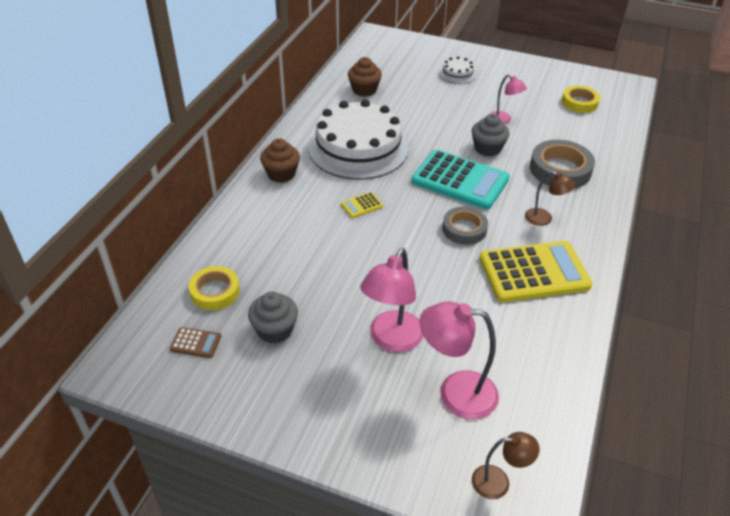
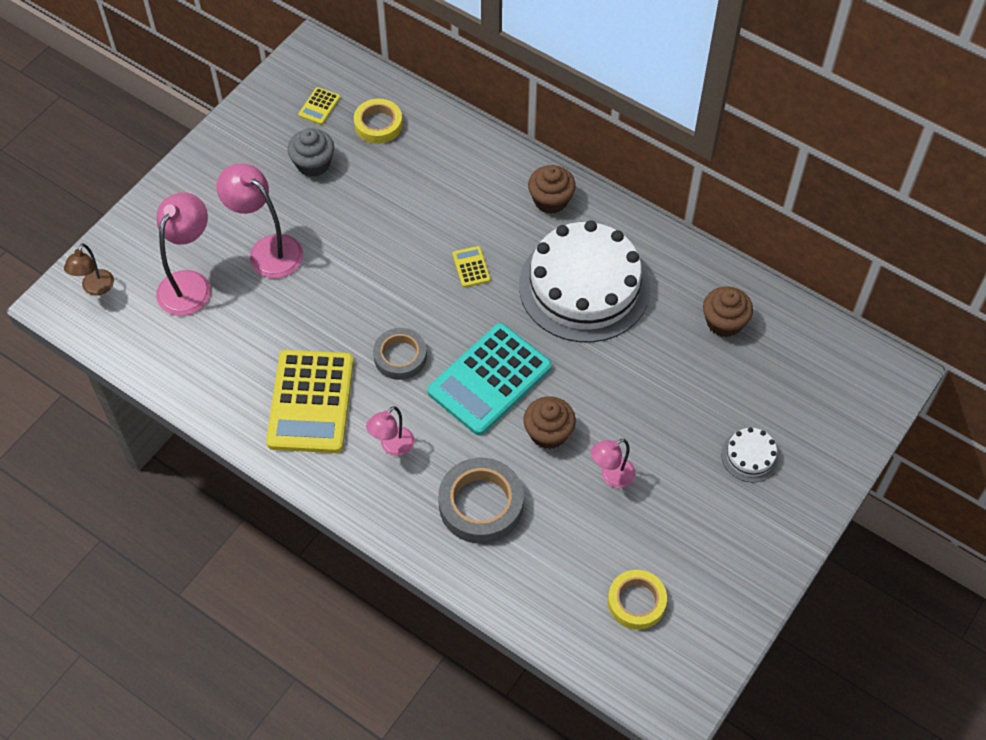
camera: 105 degrees right, 15 degrees up
brown calculator [170,327,221,358] -> yellow calculator [298,87,340,125]
grey cupcake [472,114,509,157] -> brown cupcake [523,396,576,449]
brown lamp [525,171,575,226] -> pink lamp [366,406,415,456]

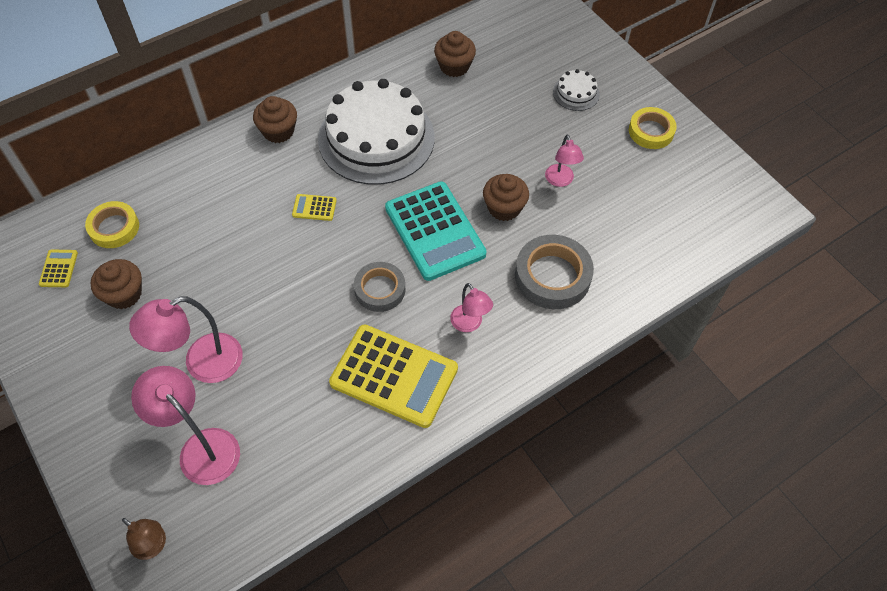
camera: 70 degrees left, 0 degrees up
grey cupcake [287,128,334,177] -> brown cupcake [91,259,142,309]
yellow calculator [298,87,340,125] -> yellow calculator turned 135 degrees counterclockwise [39,249,78,287]
yellow tape [608,570,667,630] -> yellow tape moved to [629,107,677,149]

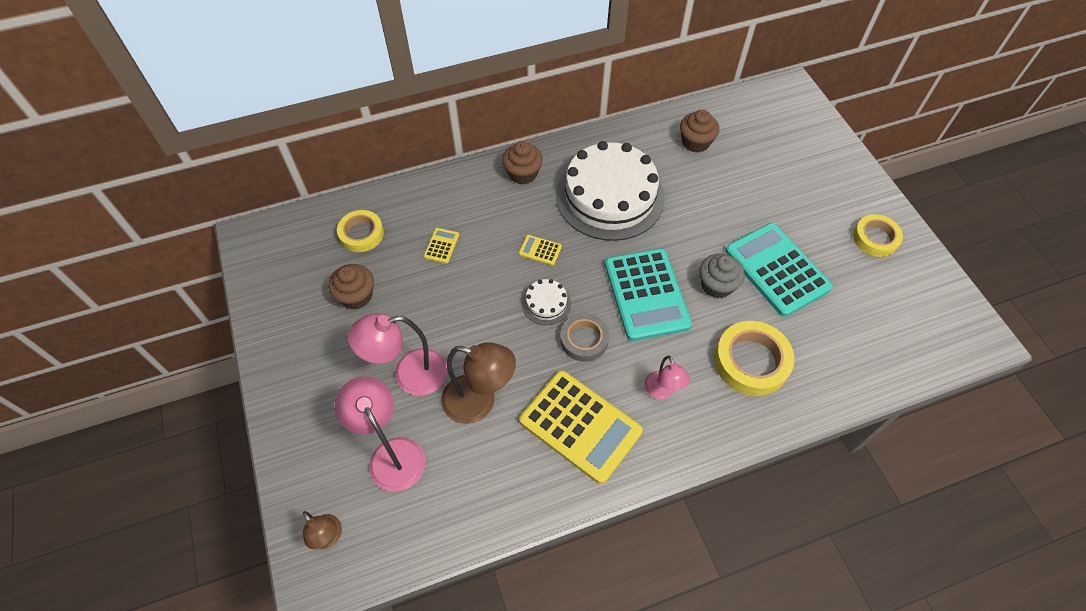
camera: 15 degrees right, 0 degrees up
yellow calculator [39,249,78,287] -> yellow calculator moved to [424,228,459,263]
brown cupcake [483,174,529,221] -> grey cupcake [699,253,745,298]
grey tape [515,235,594,309] -> yellow tape [714,321,794,396]
pink lamp [545,135,584,187] -> turquoise calculator [725,223,833,317]
white cake [553,69,600,111] -> white cake moved to [522,279,571,325]
none -> brown lamp [441,342,516,424]

